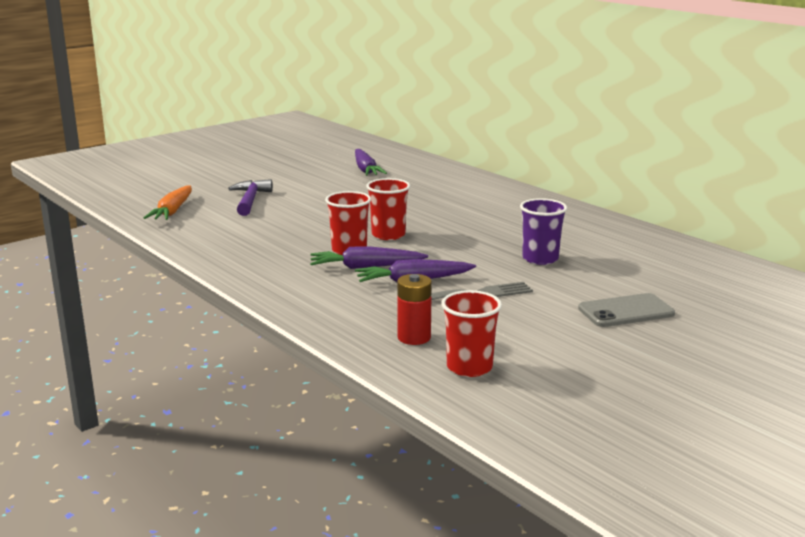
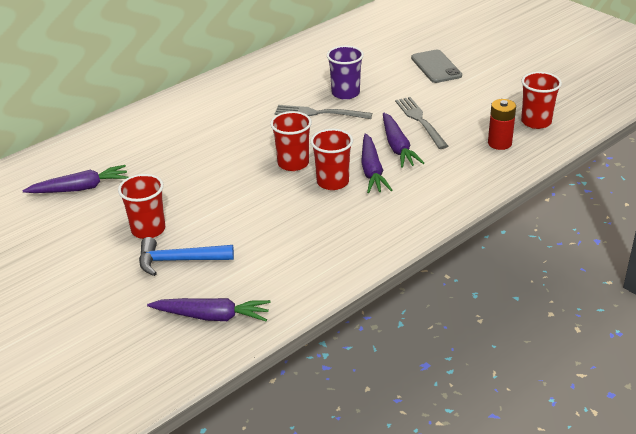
camera: 90 degrees left, 15 degrees up
orange carrot [144,186,192,220] -> purple carrot [147,298,271,321]
purple hammer [228,179,273,216] -> blue hammer [139,237,234,276]
none -> red cup [118,174,165,239]
none -> grey fork [275,105,372,119]

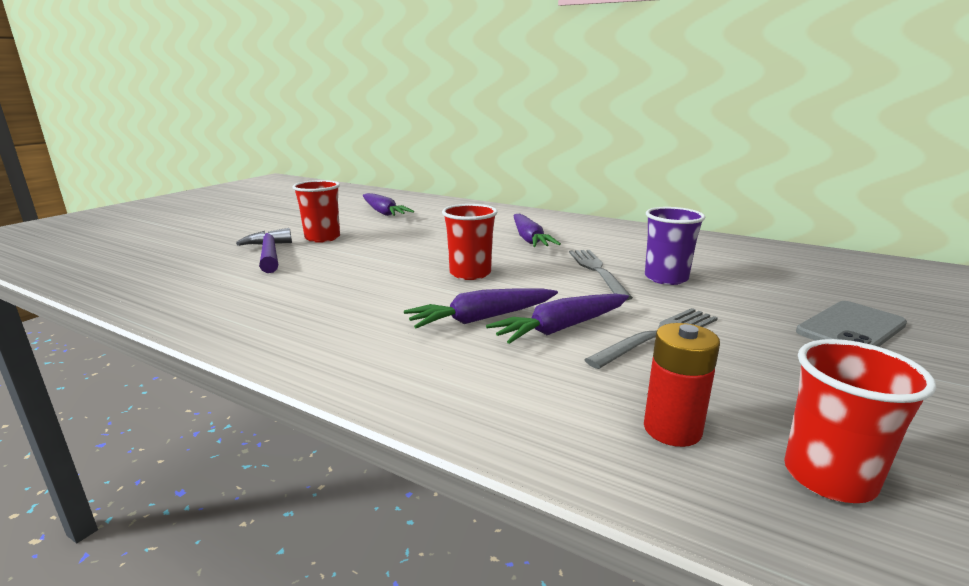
camera: 70 degrees right, 15 degrees down
blue hammer [139,237,234,276] -> purple hammer [236,228,292,273]
purple carrot [147,298,271,321] -> purple carrot moved to [514,214,561,247]
red cup [310,129,353,190] -> none

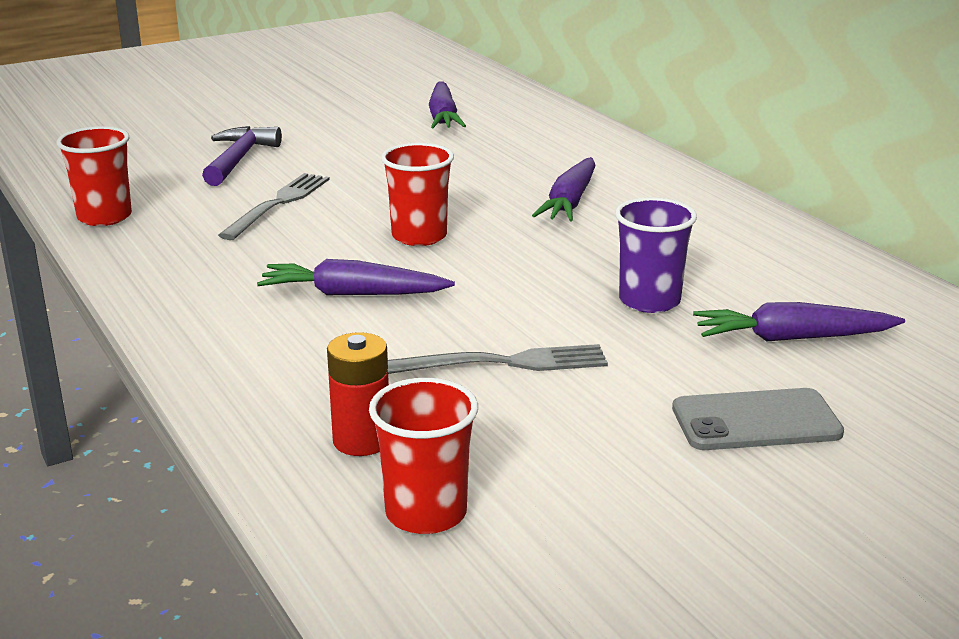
camera: 30 degrees right, 5 degrees up
red cup [292,180,340,243] -> red cup moved to [57,126,132,226]
purple carrot [486,294,629,344] -> purple carrot moved to [693,302,905,342]
grey fork [569,250,633,301] -> grey fork moved to [218,173,330,240]

